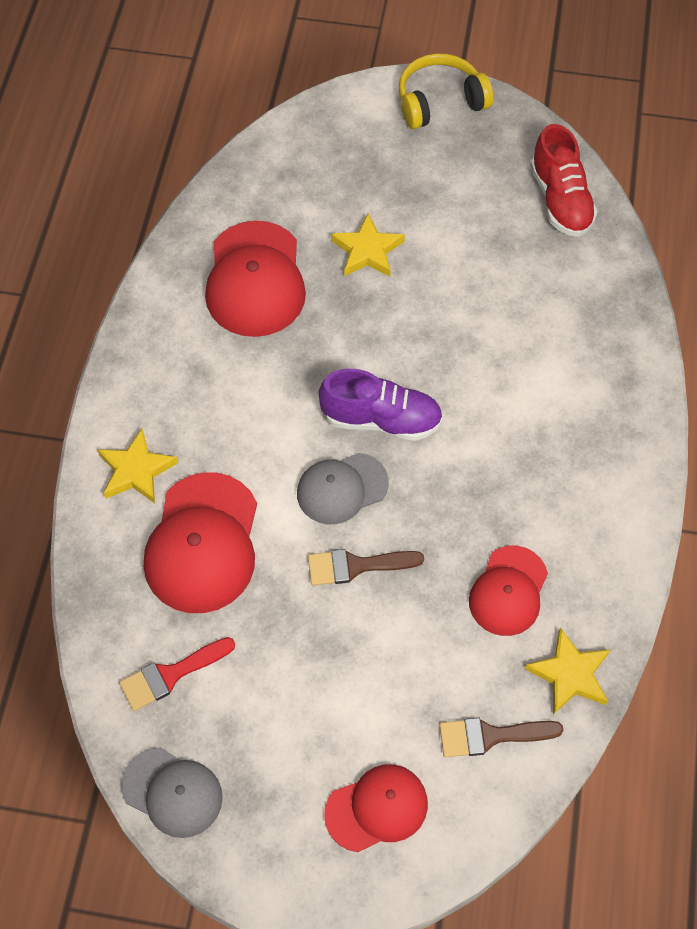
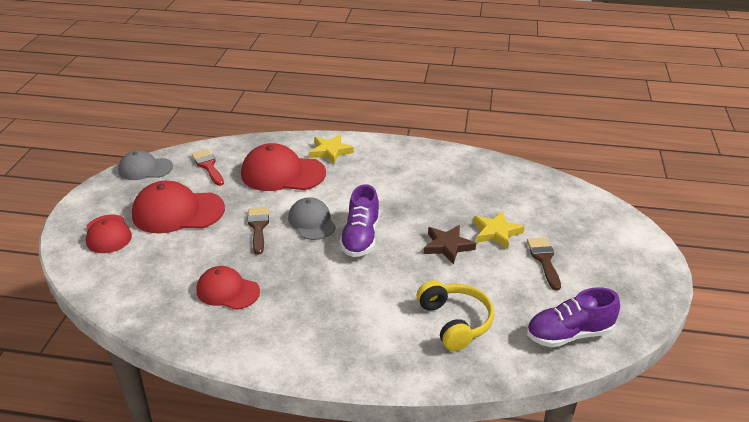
camera: 90 degrees right, 25 degrees down
grey cap [121,747,223,838] -> grey cap turned 60 degrees clockwise [118,150,173,180]
red cap [205,221,306,337] -> red cap moved to [132,181,225,234]
yellow headphones [399,53,493,129] -> yellow headphones moved to [417,280,494,351]
brown brush [439,717,563,757] -> brown brush moved to [527,238,561,290]
yellow star [525,628,611,715] -> none
red shoe [530,124,598,237] -> purple shoe [527,287,620,347]
none -> brown star [424,225,476,265]

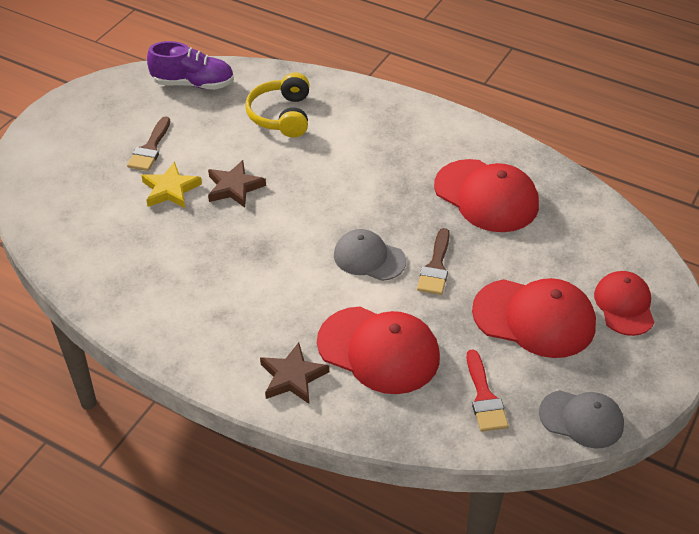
camera: 160 degrees left, 10 degrees up
red cap [196,266,260,310] -> red cap [434,159,539,232], size x1.58
grey cap [288,197,336,240] -> grey cap turned 120 degrees clockwise [334,229,406,281]
yellow star [309,134,354,164] -> brown star [260,342,329,404]
purple shoe [339,184,380,257] -> none

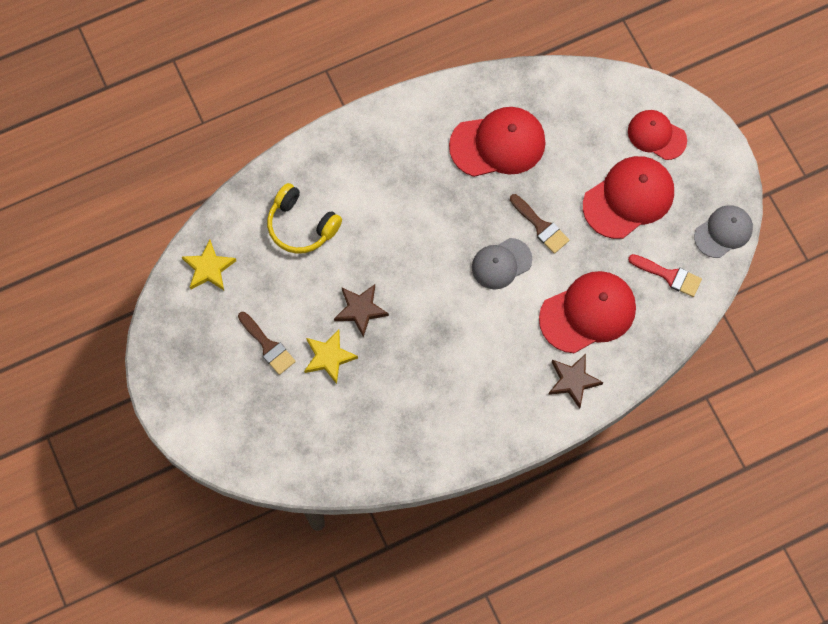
camera: 55 degrees left, 25 degrees up
purple shoe [147,41,234,90] -> yellow star [182,240,236,290]

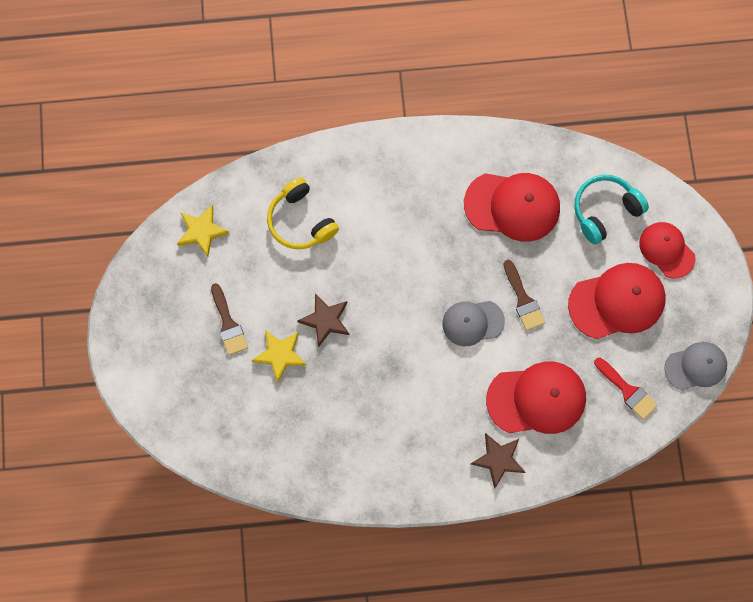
camera: 20 degrees right, 5 degrees up
none -> turquoise headphones [574,175,649,245]

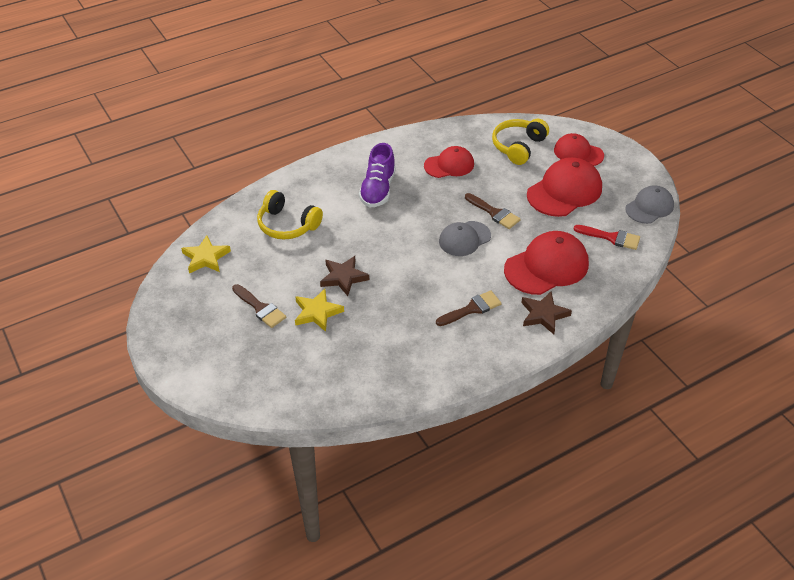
camera: 25 degrees left, 30 degrees down
red cap [464,173,560,242] -> red cap [424,146,474,178], size x0.63
turquoise headphones [574,175,649,245] -> yellow headphones [492,119,549,165]
none -> purple shoe [359,143,396,207]
none -> brown brush [436,291,502,326]

